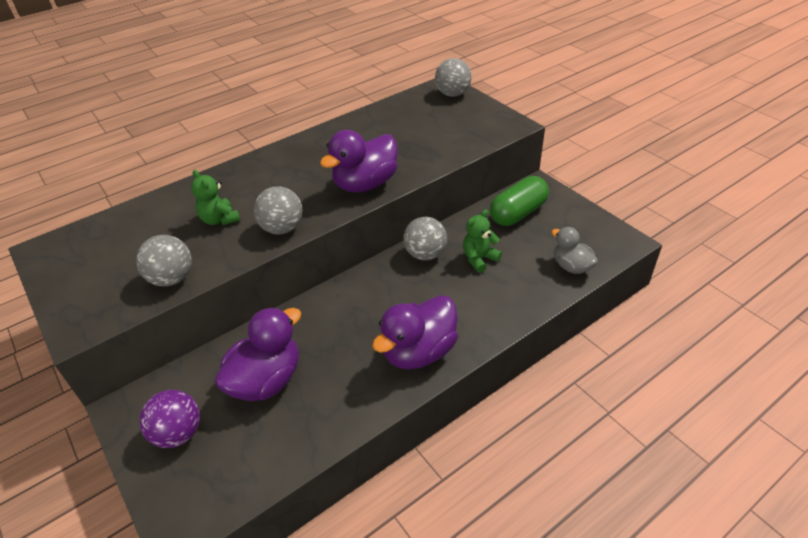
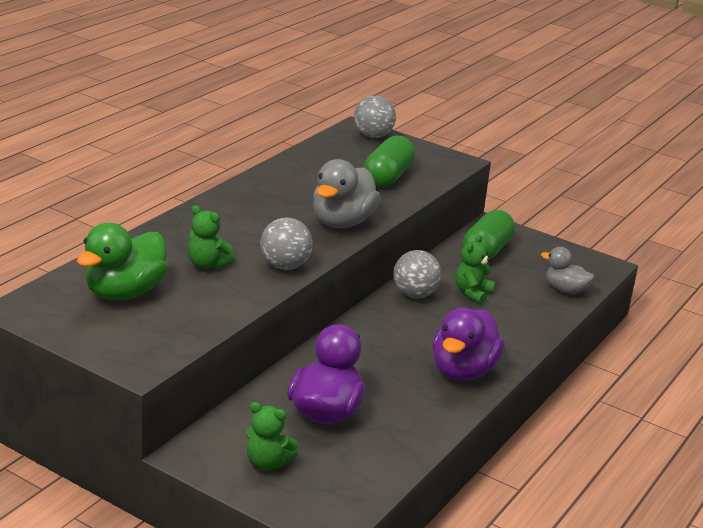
camera: 25 degrees left, 15 degrees down
grey ball [136,235,192,287] -> none
purple ball [139,390,200,448] -> green teddy bear [246,402,298,471]
purple duck [320,130,398,192] -> grey duck [313,159,381,228]
none -> green duck [77,223,168,301]
none -> green capsule [364,135,415,187]

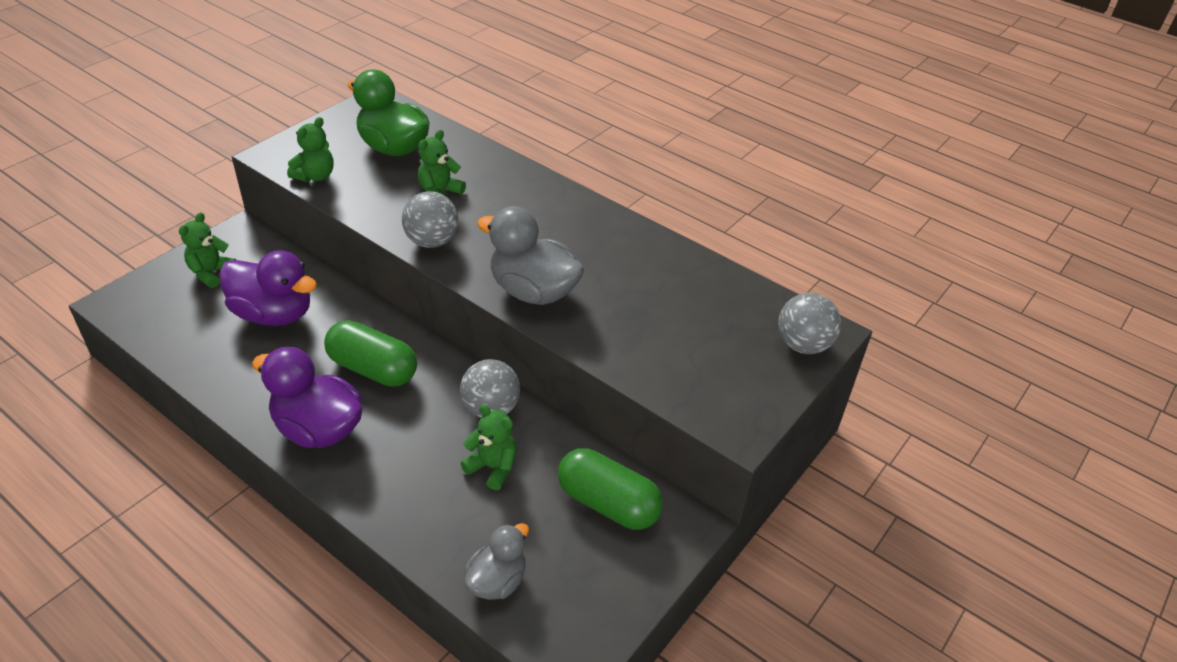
camera: 95 degrees right, 15 degrees up
green capsule [364,135,415,187] -> green capsule moved to [324,320,417,387]
none -> green teddy bear [287,117,333,182]

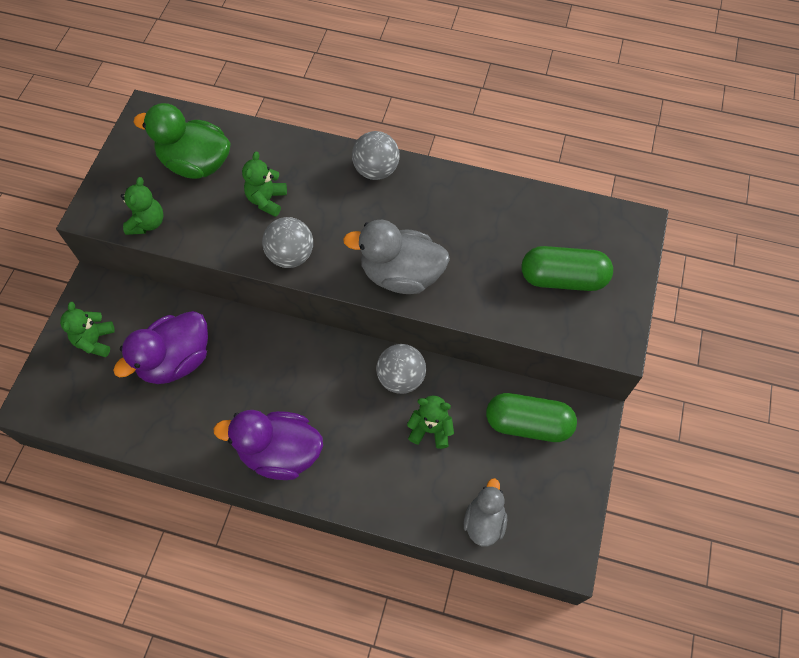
camera: 20 degrees left, 20 degrees up
purple duck [219,250,317,326] -> purple duck turned 135 degrees clockwise [113,311,208,384]
green capsule [324,320,417,387] -> green capsule moved to [522,246,613,291]
grey ball [778,293,841,354] -> grey ball moved to [352,131,400,180]

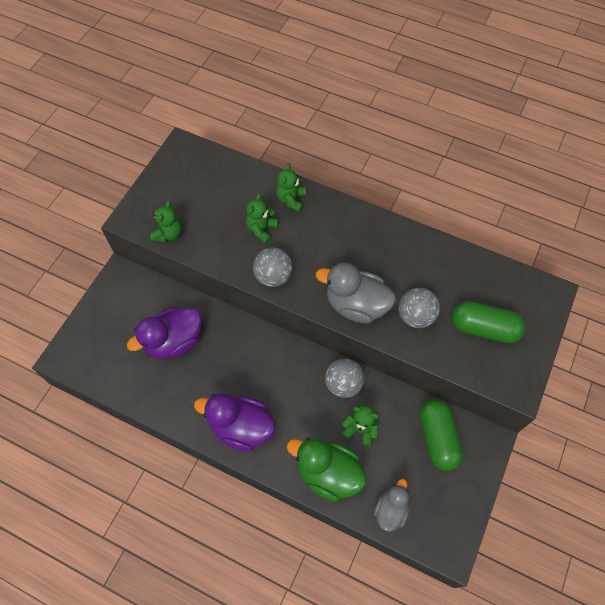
camera: 10 degrees right, 0 degrees up
green teddy bear [60,302,115,357] -> green teddy bear moved to [276,163,306,212]
green duck [133,103,231,179] -> green duck moved to [286,438,367,502]
grey ball [352,131,400,180] -> grey ball moved to [399,288,440,328]
green capsule [486,393,577,442] -> green capsule turned 60 degrees clockwise [420,399,463,471]

